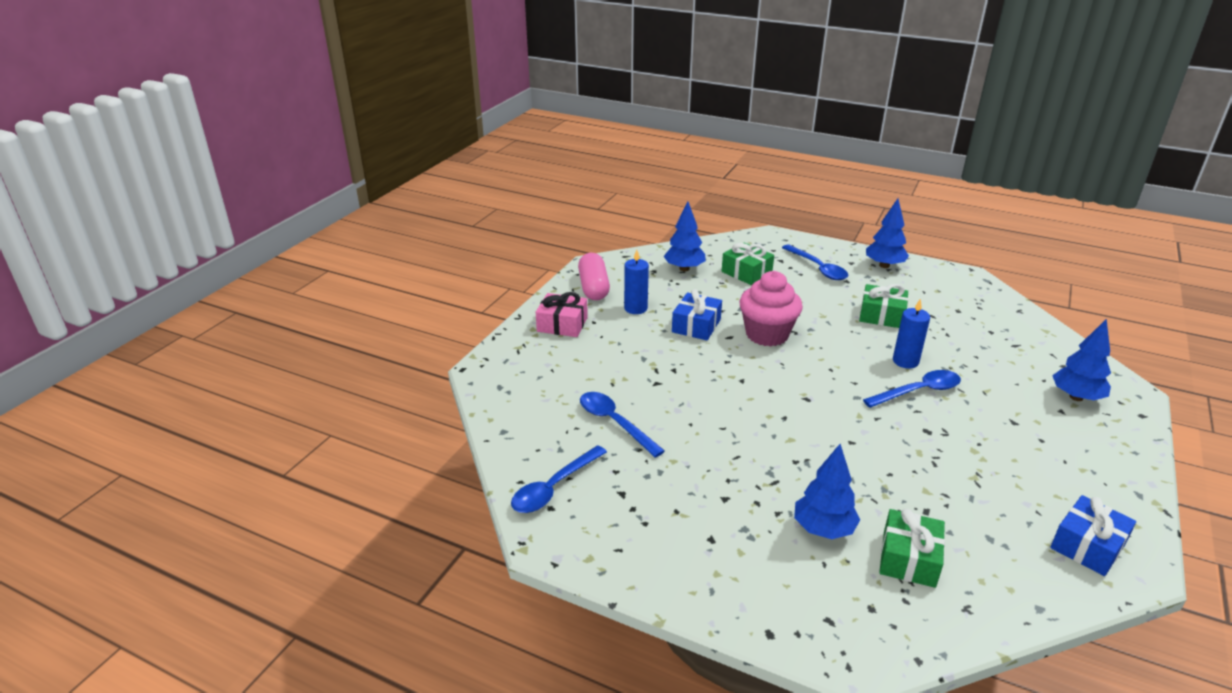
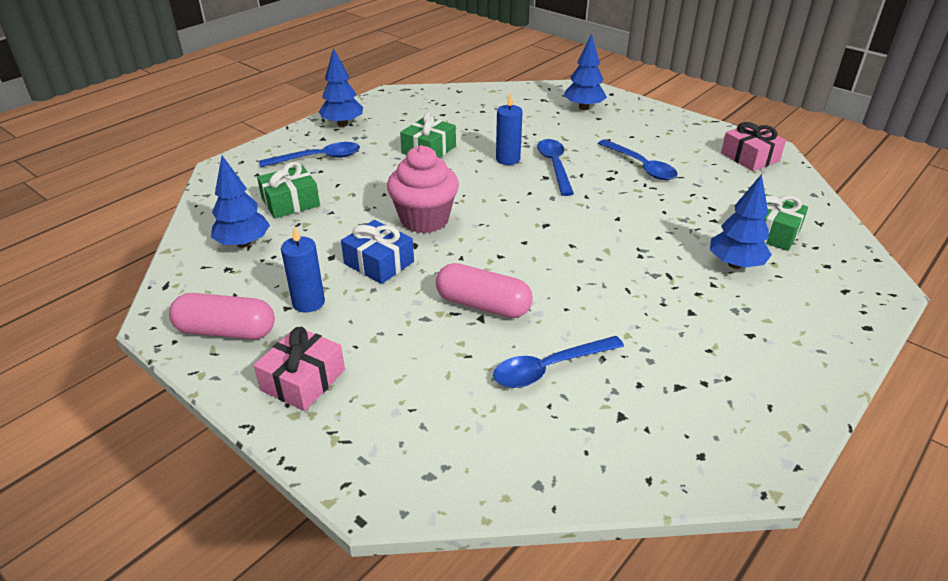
camera: 75 degrees left, 5 degrees up
blue spoon [511,445,607,513] -> blue spoon moved to [598,139,678,180]
blue gift [1050,495,1136,576] -> pink gift [721,122,786,171]
none -> pink capsule [436,263,533,318]

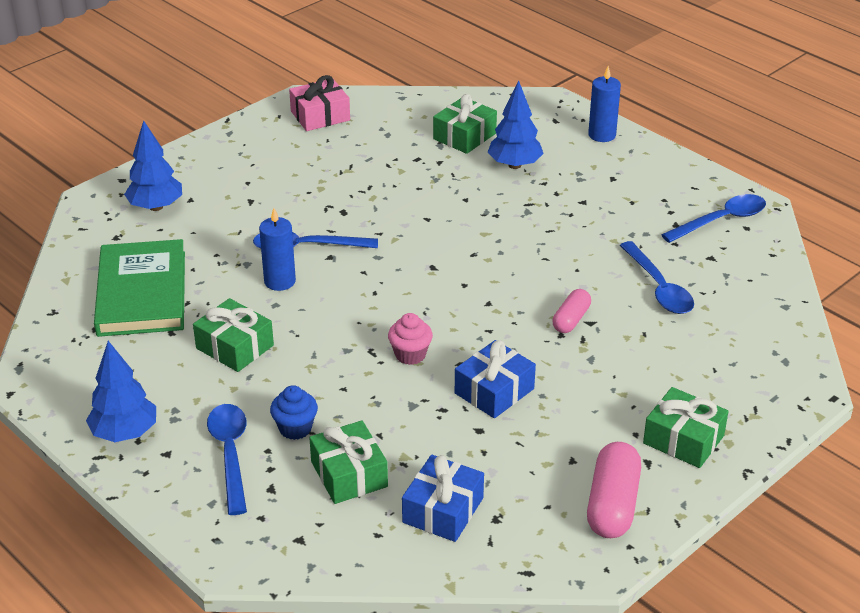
camera: 85 degrees left, 0 degrees up
blue tree [211,156,270,248] -> blue gift [402,455,484,542]
pink gift [254,327,345,411] -> green gift [643,387,729,468]
blue candle [281,226,325,312] -> blue candle moved to [588,66,621,142]
pink cupcake [387,145,459,233] -> pink cupcake [388,313,433,365], size x0.53
pink capsule [436,263,533,318] -> pink capsule [552,289,591,333], size x0.60
blue spoon [598,139,678,180] -> blue spoon moved to [661,194,766,243]
none -> green book [94,239,185,337]
none -> blue cupcake [270,385,318,440]

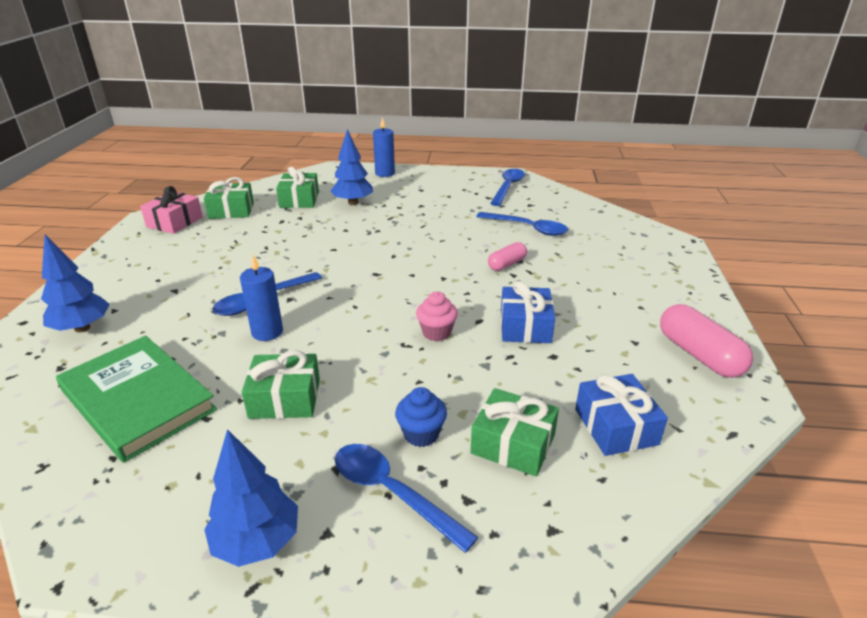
camera: 40 degrees left, 5 degrees down
pink capsule [552,289,591,333] -> pink capsule turned 60 degrees clockwise [488,242,527,271]
green gift [643,387,729,468] -> green gift moved to [204,177,254,219]

